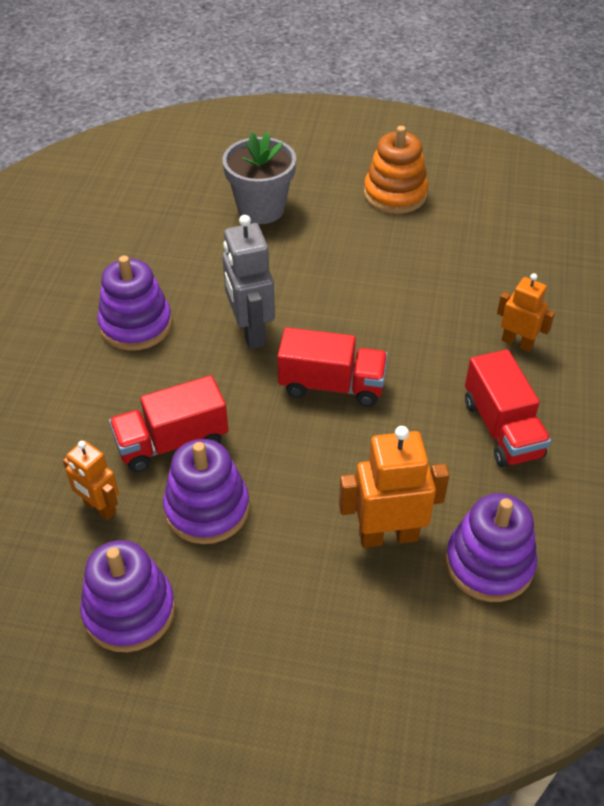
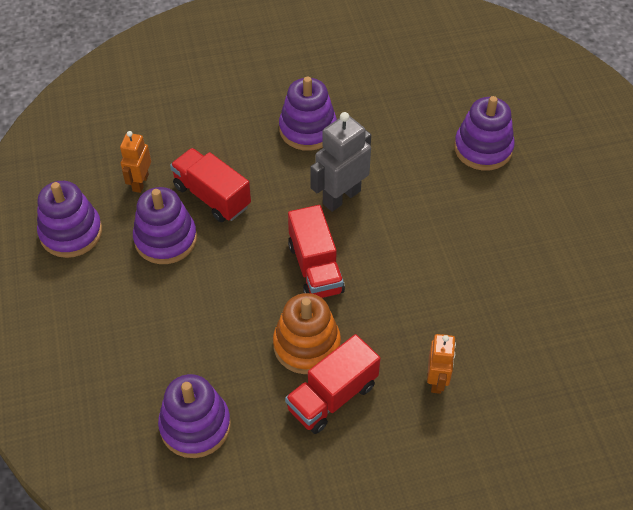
camera: 65 degrees right, 5 degrees up
grey flower pot [223,132,296,224] -> purple stacking toy [454,96,515,170]
orange robot [339,426,449,548] -> none
orange stacking toy [364,126,428,214] -> orange stacking toy moved to [273,293,341,374]

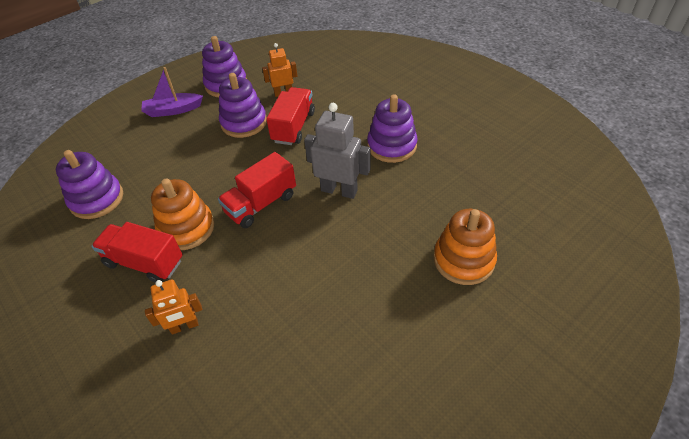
camera: 65 degrees right, 5 degrees down
purple stacking toy [454,96,515,170] -> orange stacking toy [434,209,497,285]
none -> purple boat [141,67,203,117]

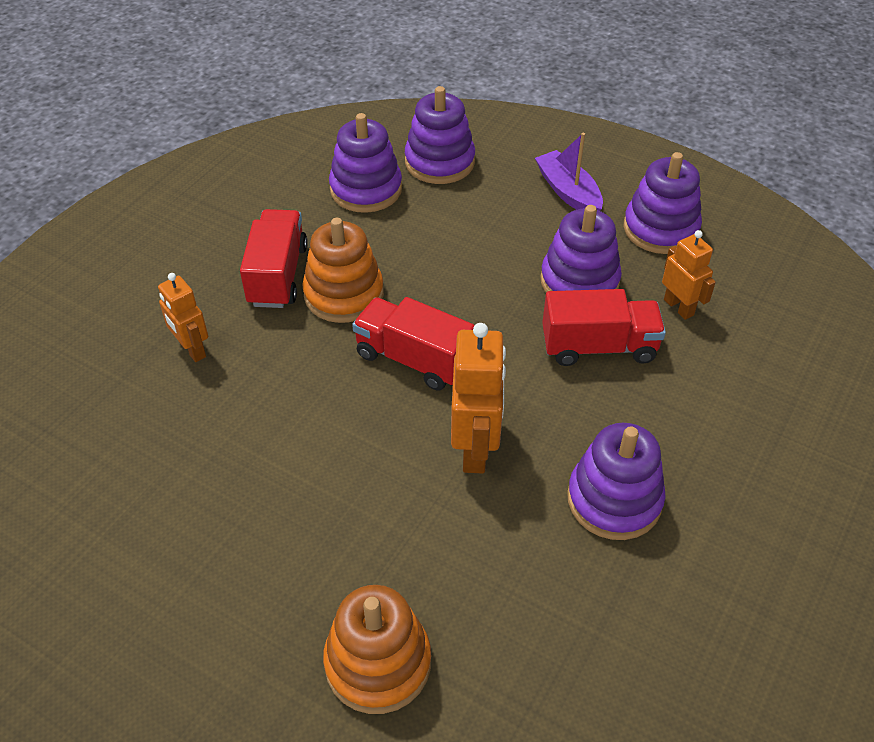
camera: 70 degrees right, 0 degrees up
grey robot [304,103,371,199] -> orange robot [451,323,506,474]
none -> purple stacking toy [405,86,475,184]

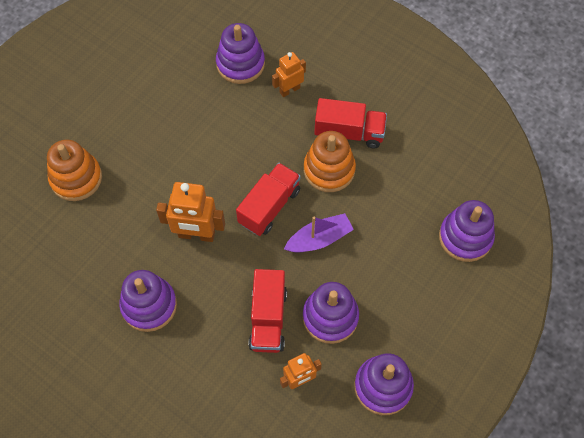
camera: 95 degrees right, 15 degrees up
purple stacking toy [329,113,402,213] -> purple stacking toy moved to [216,23,265,84]
purple boat [535,133,603,211] -> purple boat moved to [284,213,354,253]

